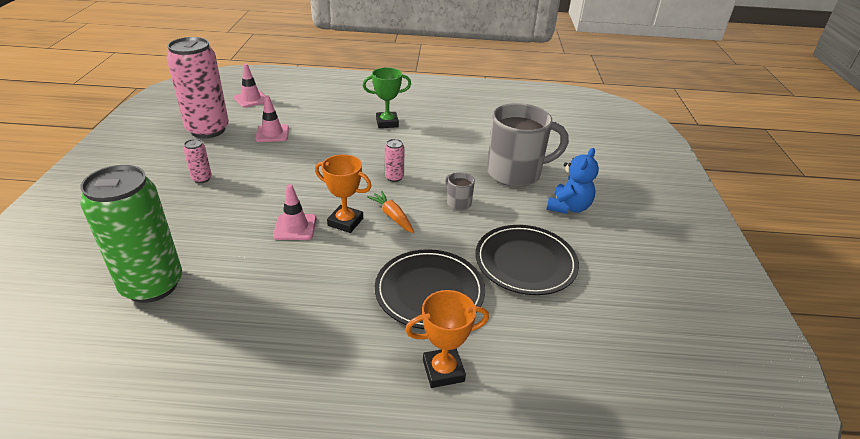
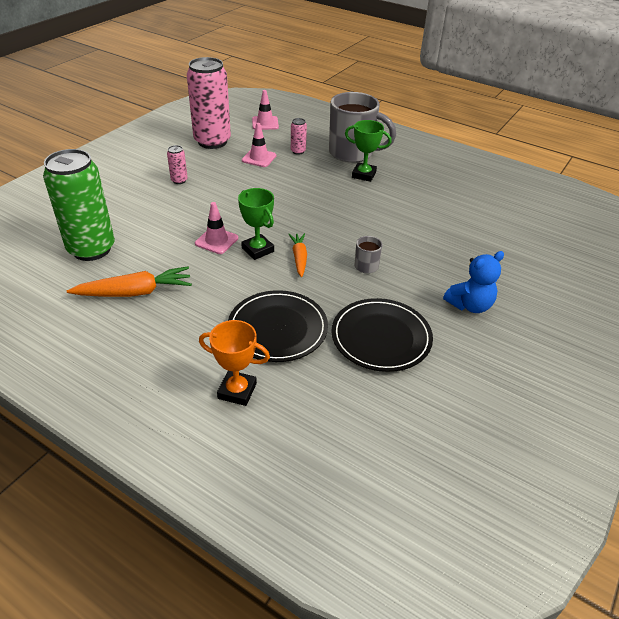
camera: 30 degrees right, 5 degrees up
orange trophy [315,154,371,233] -> green trophy [238,188,274,260]
pink can [385,139,405,182] -> pink can moved to [291,118,307,155]
grey mug [487,103,569,187] -> grey mug moved to [329,92,396,163]
none -> orange carrot [67,266,192,297]

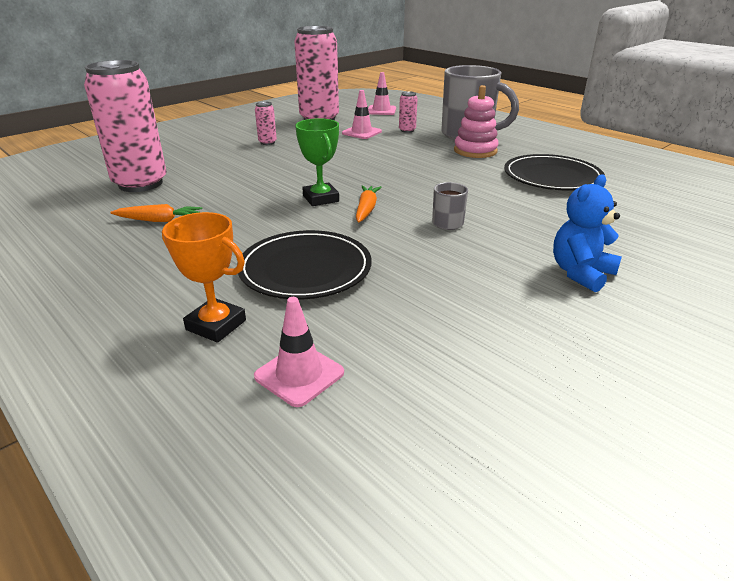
camera: 15 degrees right, 10 degrees down
green can [43,149,115,261] -> pink can [84,60,167,192]
orange carrot [67,266,192,297] -> orange carrot [110,204,202,222], size x0.63
pink traffic cone [195,202,238,254] -> pink traffic cone moved to [254,297,344,407]
black plate [331,298,433,372] -> black plate moved to [504,154,605,190]
green trophy [345,120,392,182] -> pink stacking toy [454,85,499,158]
blue teddy bear [443,251,504,313] -> blue teddy bear turned 150 degrees clockwise [553,174,622,292]

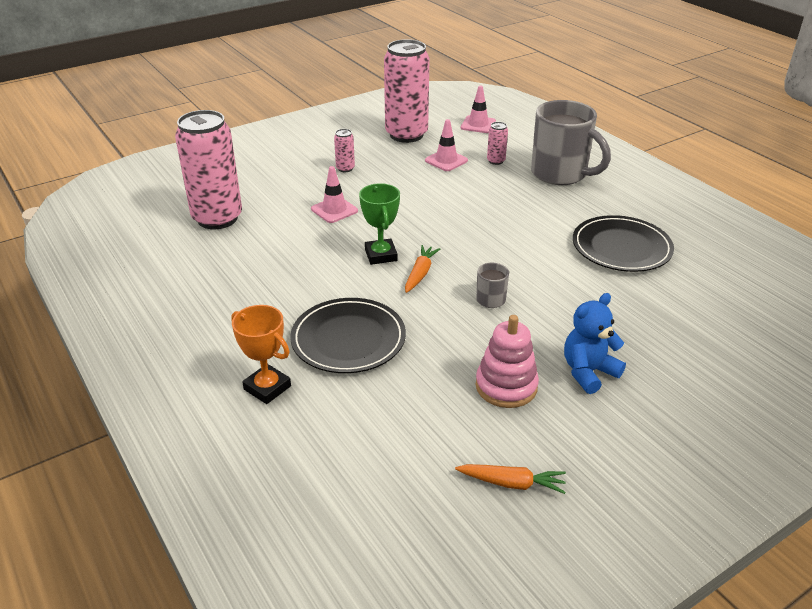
camera: 10 degrees right, 5 degrees up
orange carrot [110,204,202,222] -> orange carrot moved to [455,464,566,494]
pink traffic cone [254,297,344,407] -> pink traffic cone moved to [311,166,358,223]
pink stacking toy [454,85,499,158] -> pink stacking toy moved to [476,315,539,408]

